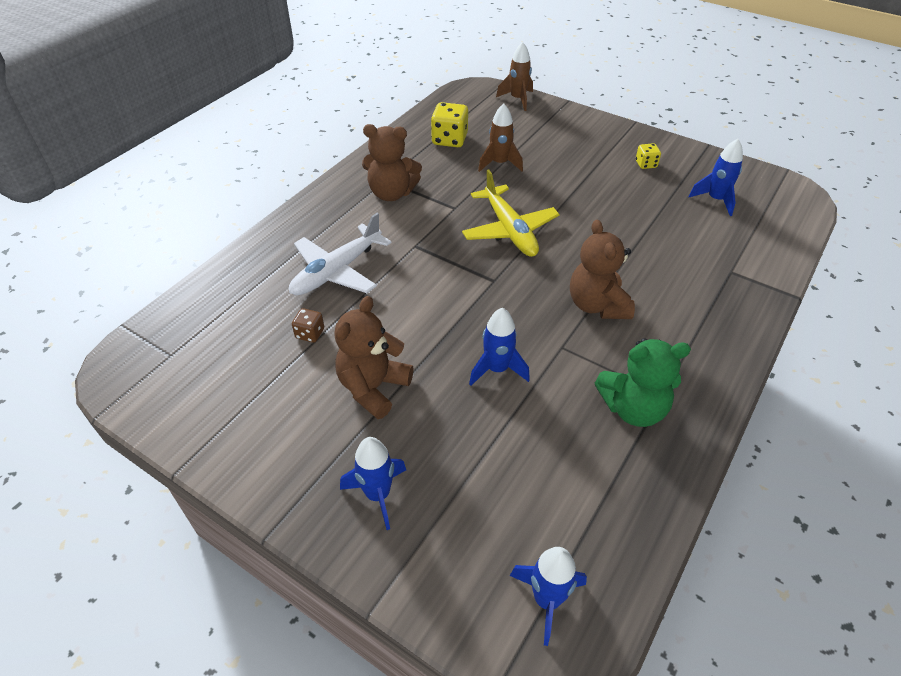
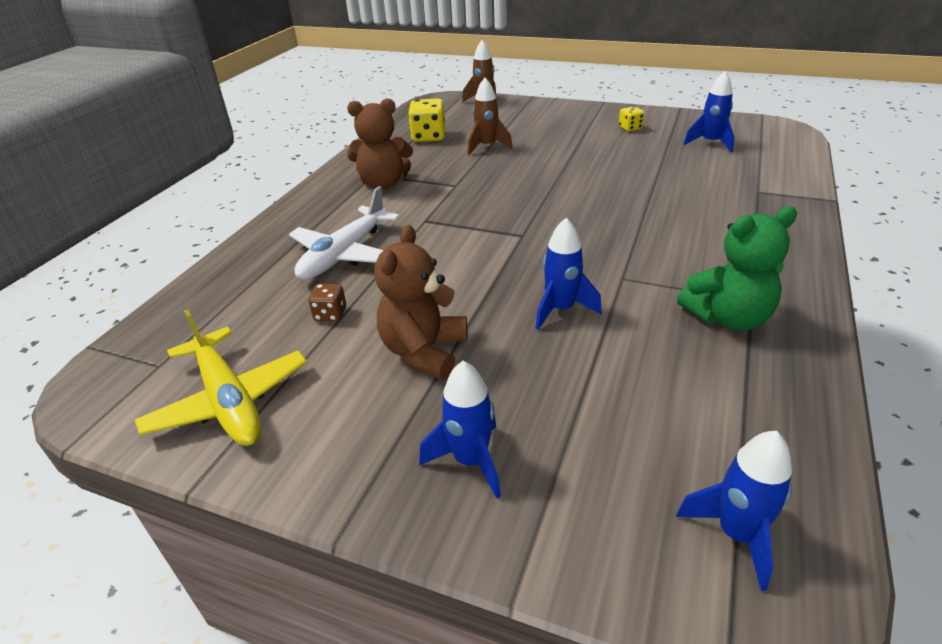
camera: 10 degrees left, 10 degrees down
yellow plane [462,170,560,257] -> yellow plane moved to [135,310,307,446]
brown teddy bear [570,219,635,319] -> none

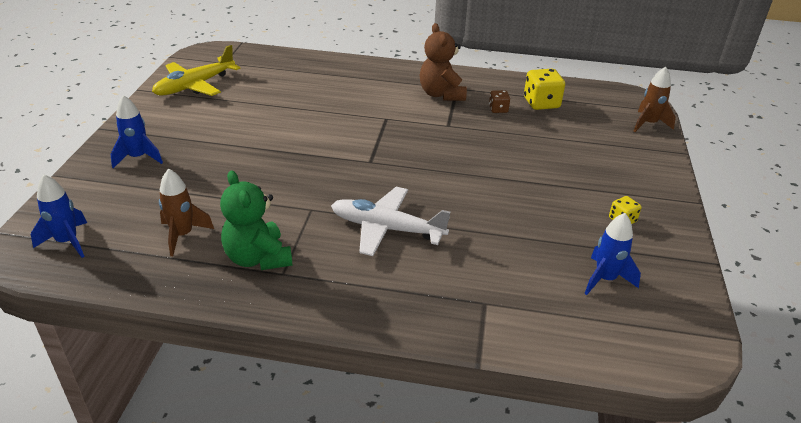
camera: 75 degrees right, 0 degrees up
white plane [289,186,400,280] -> white plane moved to [331,187,450,256]
brown dice [309,284,346,322] -> brown dice moved to [489,90,510,113]
brown teddy bear [374,225,467,380] -> none
brown rocket [467,78,513,155] -> brown rocket moved to [159,169,214,256]
blue rocket [535,218,602,330] -> none

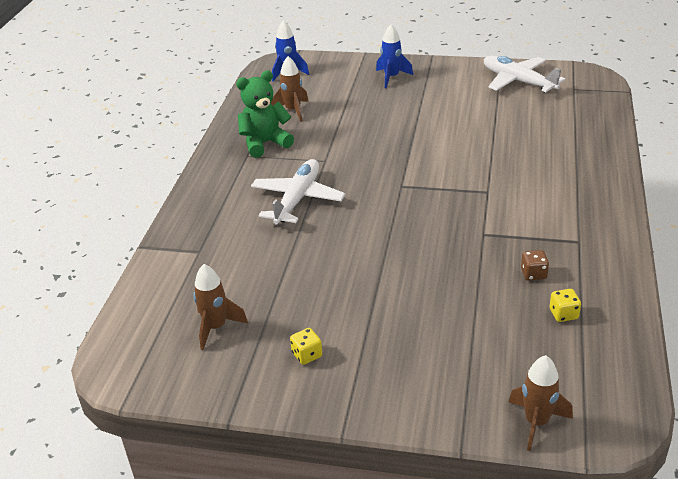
camera: 95 degrees right, 0 degrees up
yellow plane [152,45,241,96] -> white plane [484,56,566,92]
brown teddy bear [420,23,467,101] -> none
yellow dice [524,69,565,110] -> yellow dice [550,289,581,322], size x0.55
blue rocket [584,213,641,295] -> brown rocket [193,264,248,350]

